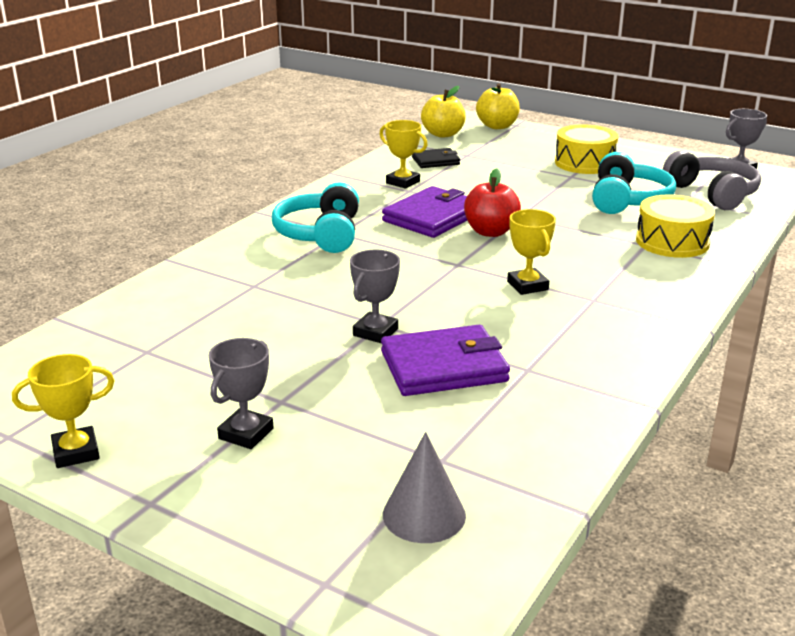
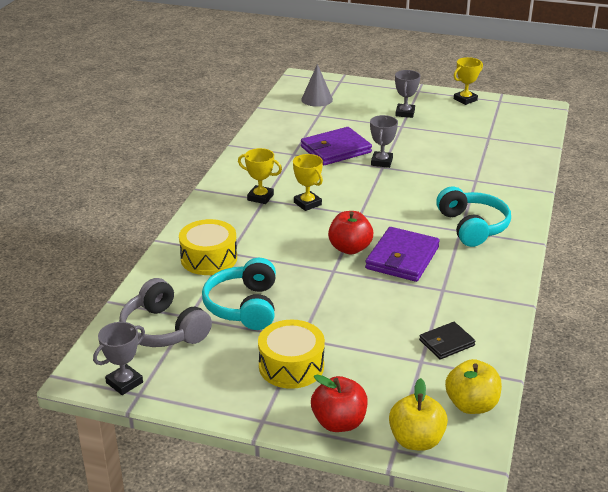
camera: 165 degrees right, 5 degrees up
yellow trophy [380,120,428,189] -> yellow trophy moved to [238,148,282,204]
none -> red apple [311,375,368,432]

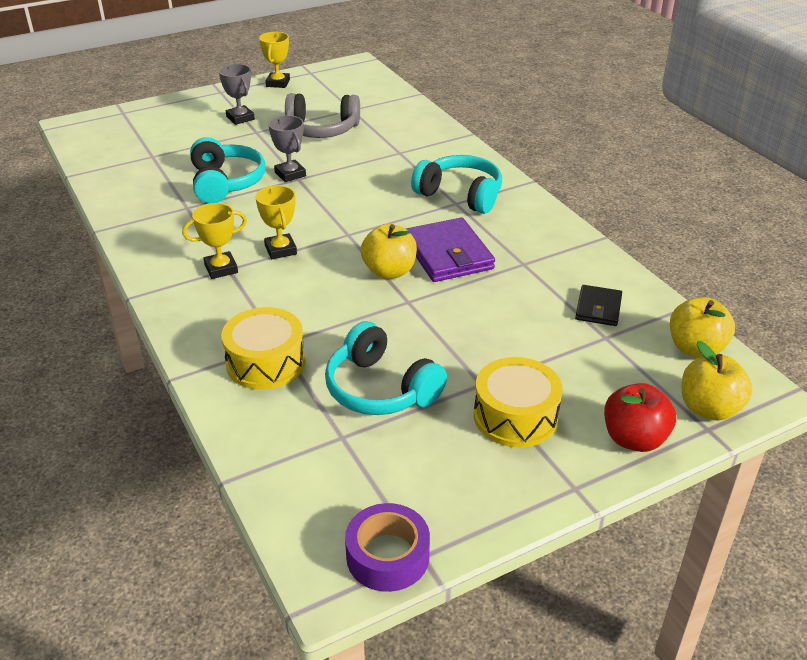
camera: 45 degrees left, 5 degrees up
grey trophy [93,322,145,395] -> purple tape [345,503,430,592]
grey headphones [119,278,212,347] -> grey headphones moved to [285,93,360,138]
yellow trophy [293,154,323,211] -> yellow trophy turned 60 degrees clockwise [255,185,297,259]
grey cone [301,64,333,107] -> none
purple wallet [301,127,372,165] -> turquoise headphones [190,137,266,203]
red apple [328,211,373,254] -> yellow apple [361,224,417,279]

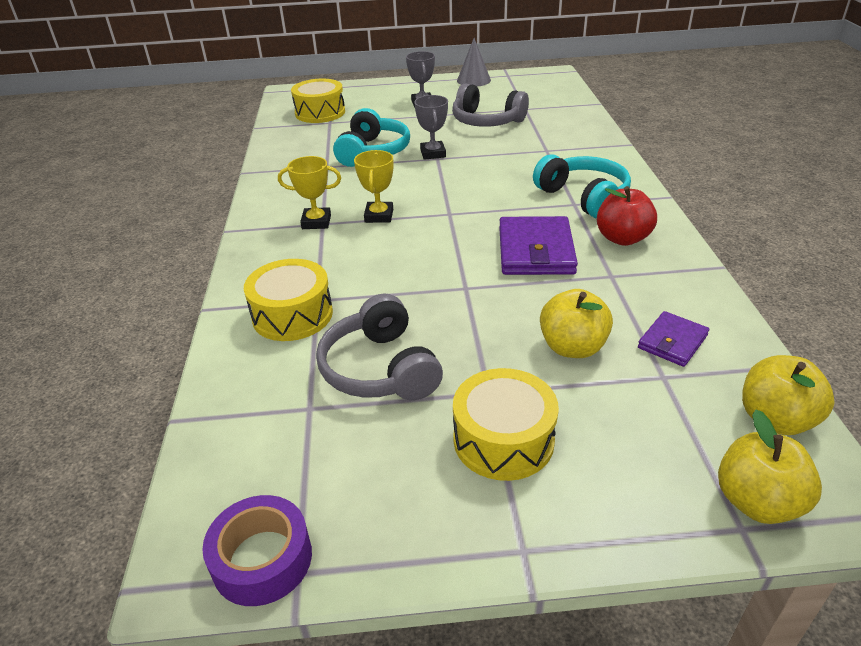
camera: 25 degrees right, 0 degrees up
yellow trophy [259,32,290,88] -> grey cone [457,38,491,86]
turquoise headphones [325,321,447,415] -> grey headphones [316,294,443,400]
yellow apple [361,224,417,279] -> yellow apple moved to [540,289,613,358]
black wallet [575,285,622,326] -> purple wallet [638,311,709,367]
red apple [604,383,676,452] -> red apple moved to [597,186,657,246]
none -> yellow drum [291,79,345,123]

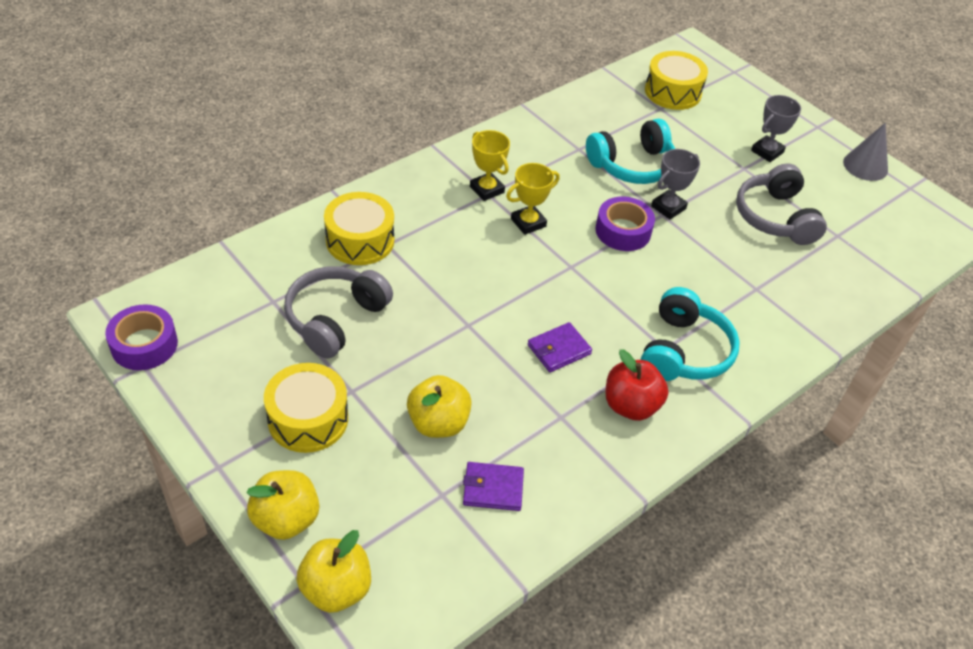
camera: 50 degrees right, 10 degrees up
purple wallet [499,216,578,275] -> purple wallet [528,322,592,372], size x0.58
yellow apple [742,355,835,435] -> yellow apple moved to [246,470,319,540]
none -> purple tape [595,197,655,251]

